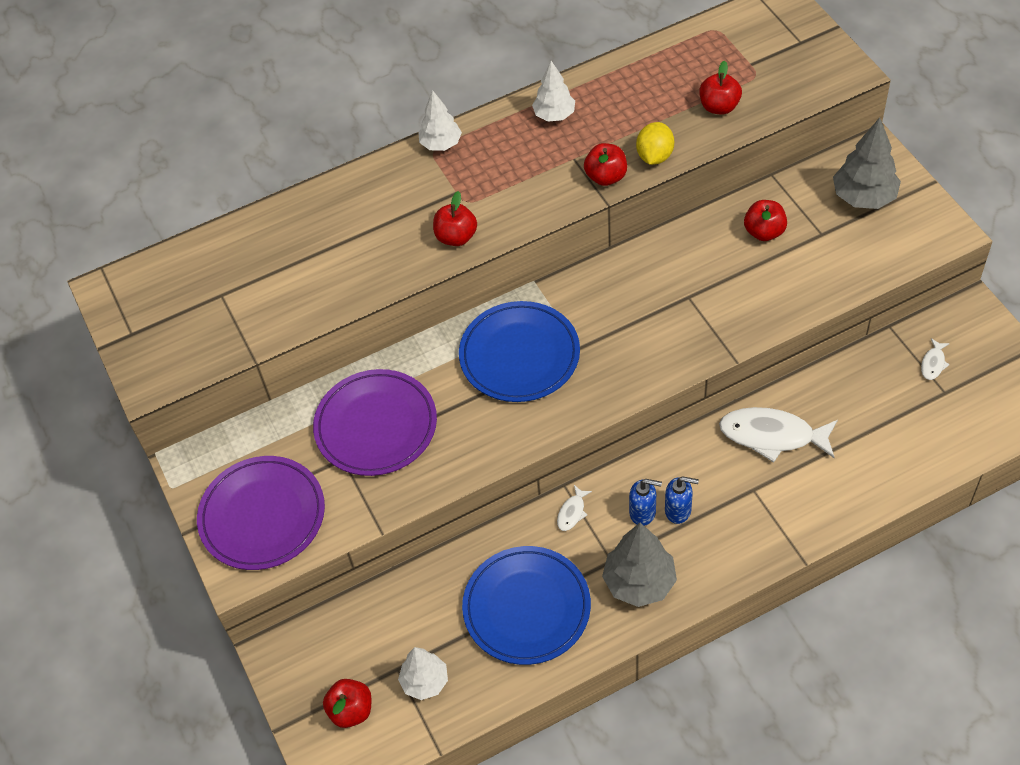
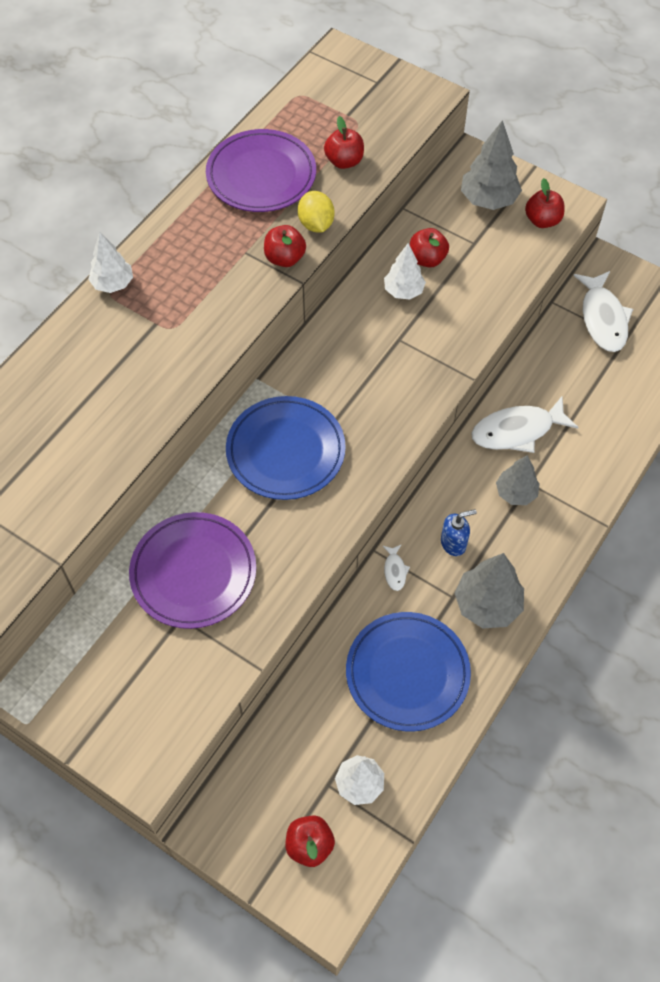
camera: 35 degrees left, 5 degrees up
purple plate [197,456,325,570] -> purple plate moved to [206,129,316,212]
red apple [433,191,477,246] -> red apple moved to [525,178,564,228]
white tree [532,61,575,122] -> white tree moved to [384,243,426,300]
blue soap dispenser [665,476,699,524] -> none
white fish [921,338,950,380] -> white fish [574,271,633,352], size x2.23
none -> grey tree [496,455,540,505]

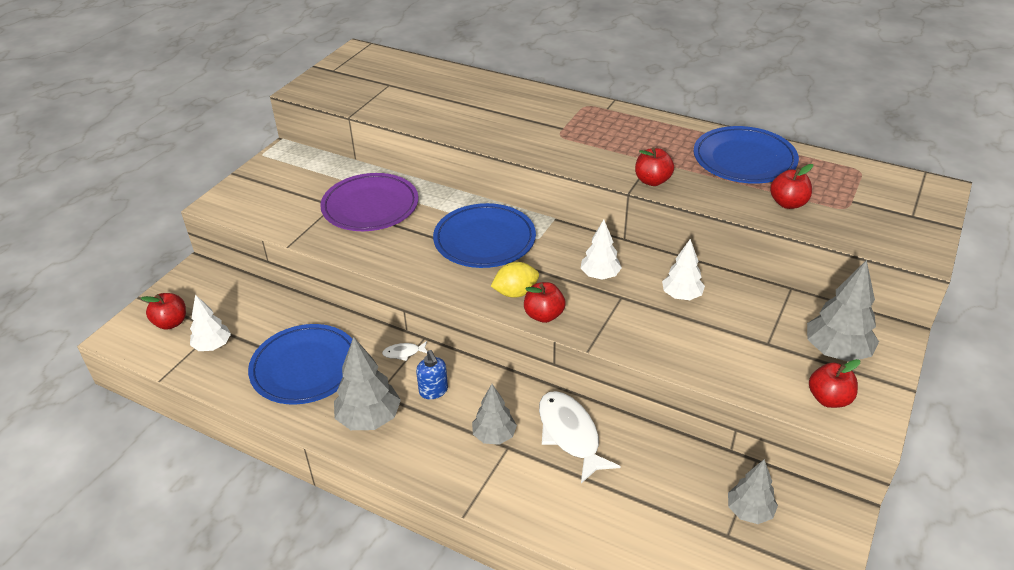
camera: 85 degrees right, 20 degrees down
white tree [88,232,133,293] -> white tree moved to [580,220,622,280]
purple plate [206,129,316,212] -> blue plate [693,126,799,184]
yellow lemon [298,191,334,233] -> yellow lemon moved to [491,262,539,298]
red apple [410,228,449,267] -> red apple moved to [524,282,566,323]
white fish [574,271,633,352] -> grey tree [728,459,778,524]

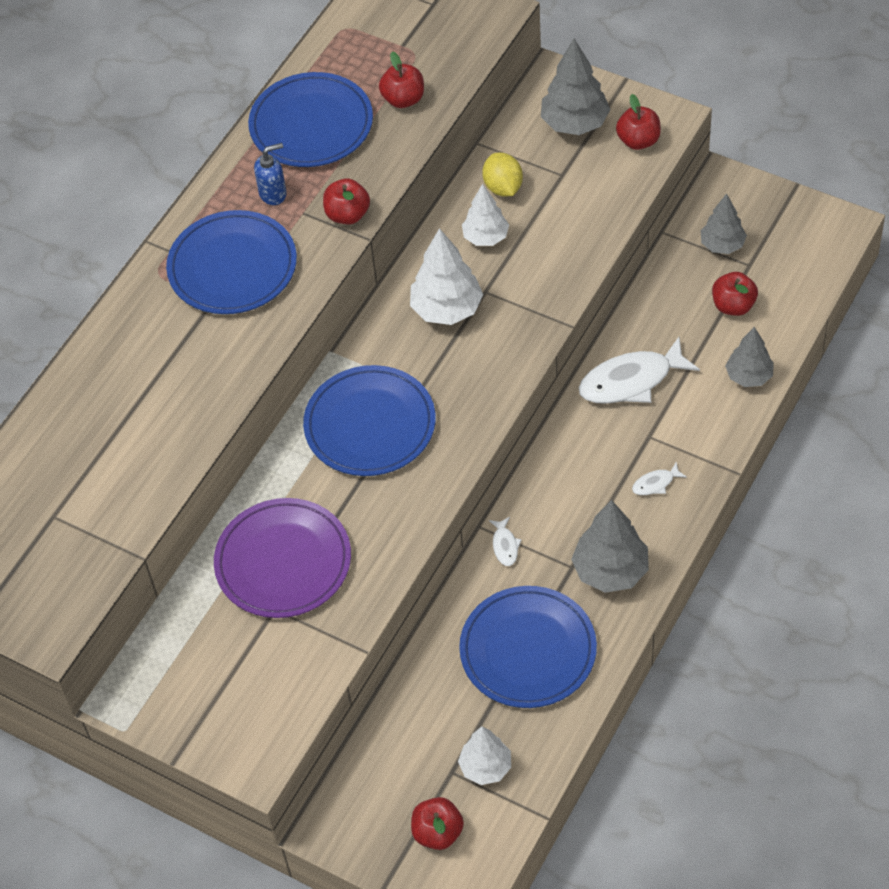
camera: 85 degrees left, 15 degrees up
blue soap dispenser [416,350,448,399] -> blue soap dispenser moved to [254,143,287,205]
grey tree [472,384,517,445] -> grey tree moved to [725,327,774,387]
yellow lemon [491,262,539,298] -> yellow lemon moved to [482,153,523,196]
red apple [524,282,566,323] -> red apple moved to [712,272,758,316]
white tree [580,220,622,280] -> white tree [410,228,483,325], size x1.52
none -> blue plate [166,210,297,314]
none -> white fish [632,462,687,495]

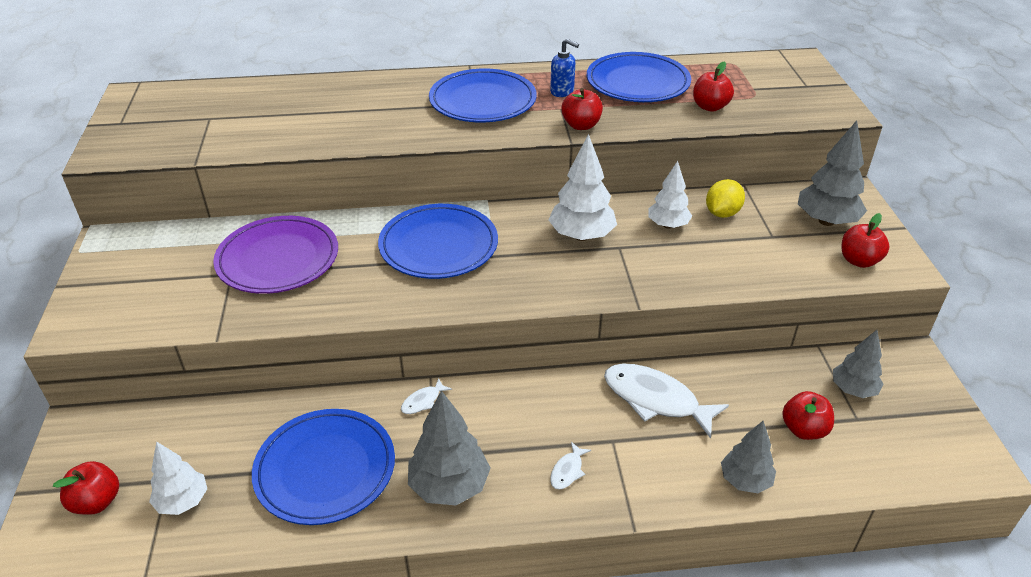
camera: 50 degrees right, 15 degrees down
white fish [632,462,687,495] -> white fish turned 90 degrees counterclockwise [550,442,591,490]

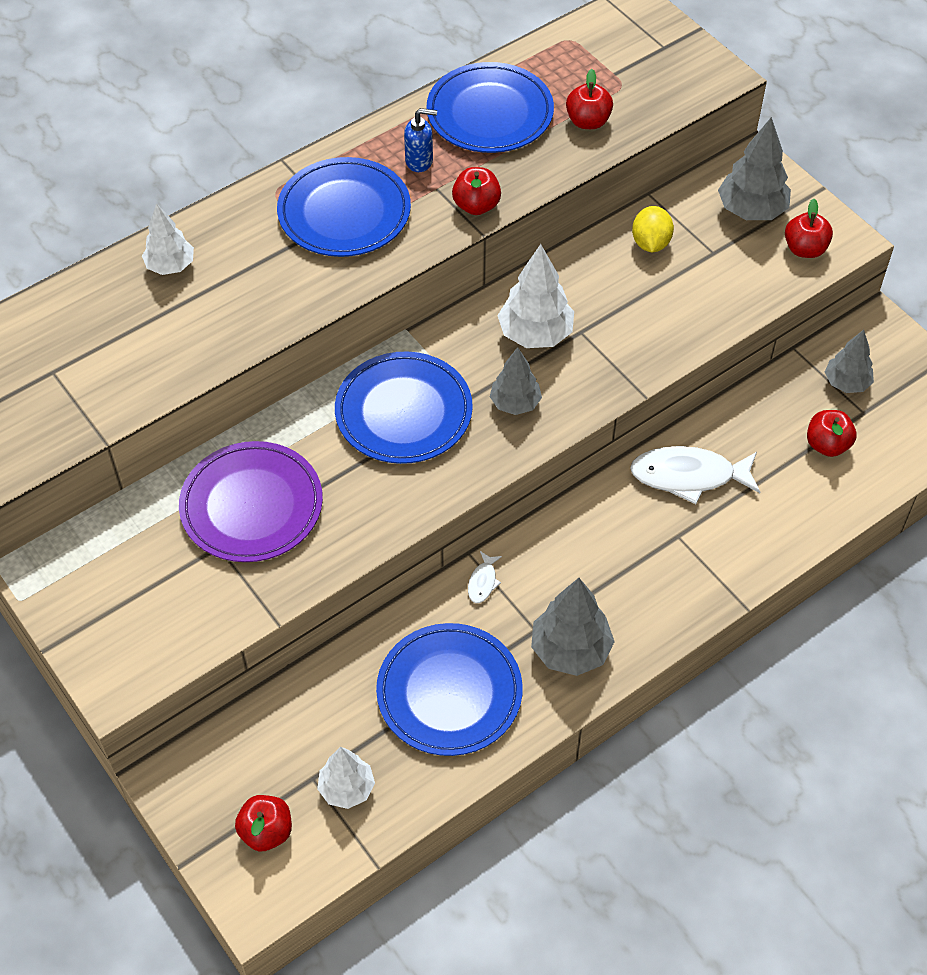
camera: 30 degrees left, 15 degrees up
white fish [550,442,591,490] -> none
white tree [648,161,692,229] -> white tree moved to [142,203,194,275]
grey tree [721,421,776,493] -> grey tree moved to [490,347,542,415]

